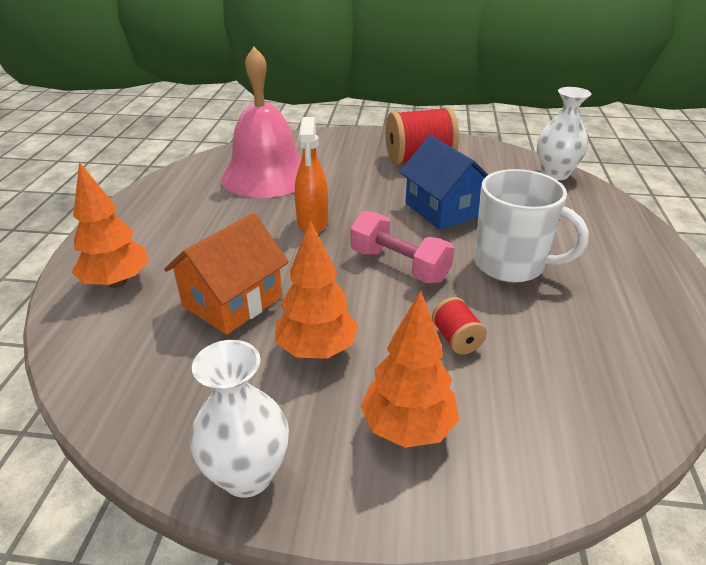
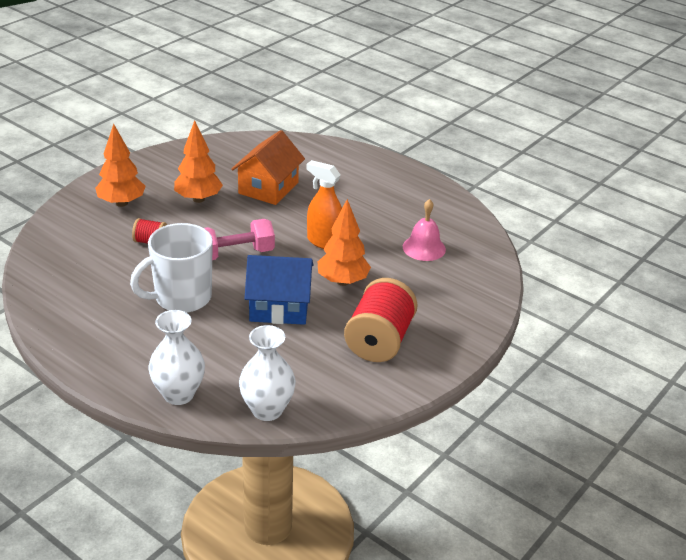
camera: 120 degrees right, 0 degrees up
orange tree [72,162,149,288] -> orange tree moved to [318,199,371,286]
orange house [164,213,289,335] -> orange house turned 45 degrees clockwise [232,130,305,205]
white vase [190,340,289,498] -> white vase moved to [149,310,205,405]
pink bell [220,47,302,198] -> pink bell [403,199,446,261], size x0.50

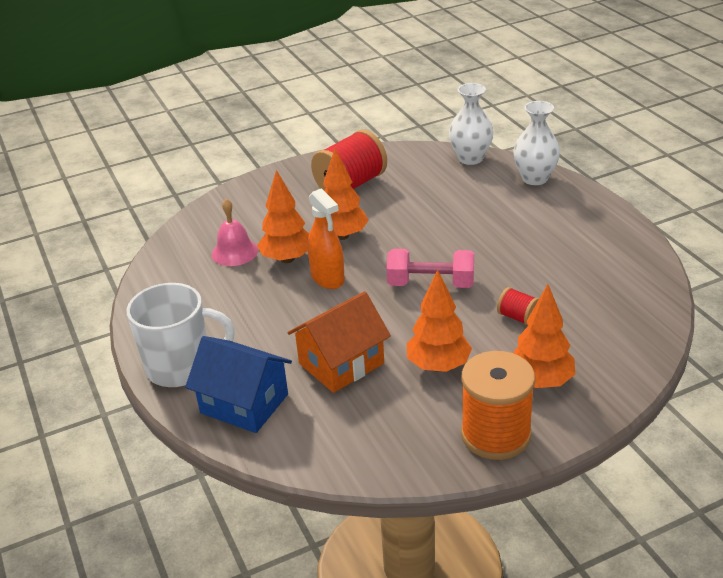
camera: 150 degrees left, 0 degrees up
white mug [130,223,213,313] -> white mug moved to [127,283,235,387]
blue house [244,255,313,325] -> blue house moved to [185,336,292,433]
none -> orange tree [257,170,309,263]
none -> orange spool [461,351,535,460]

